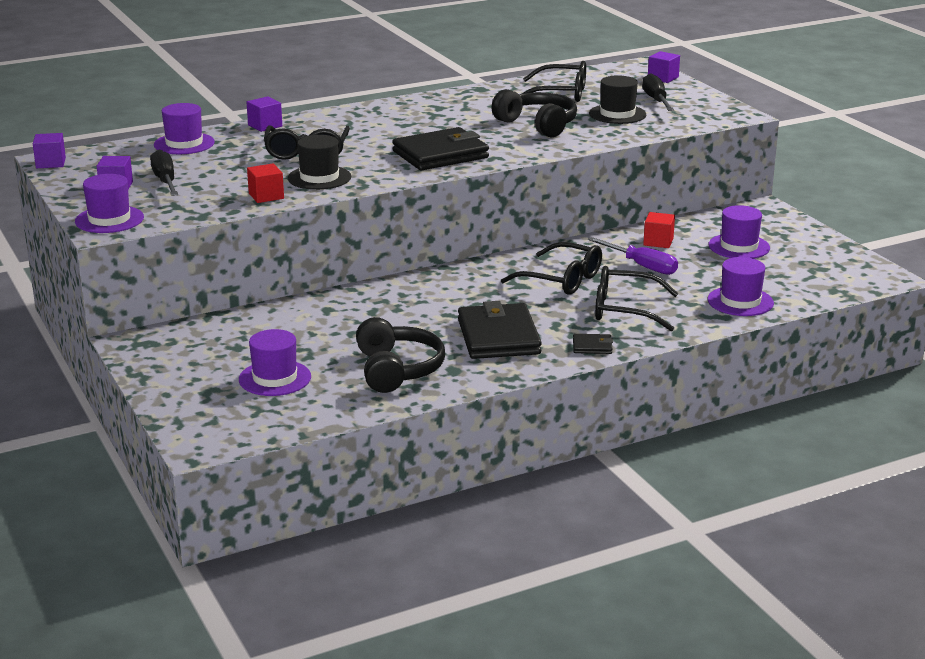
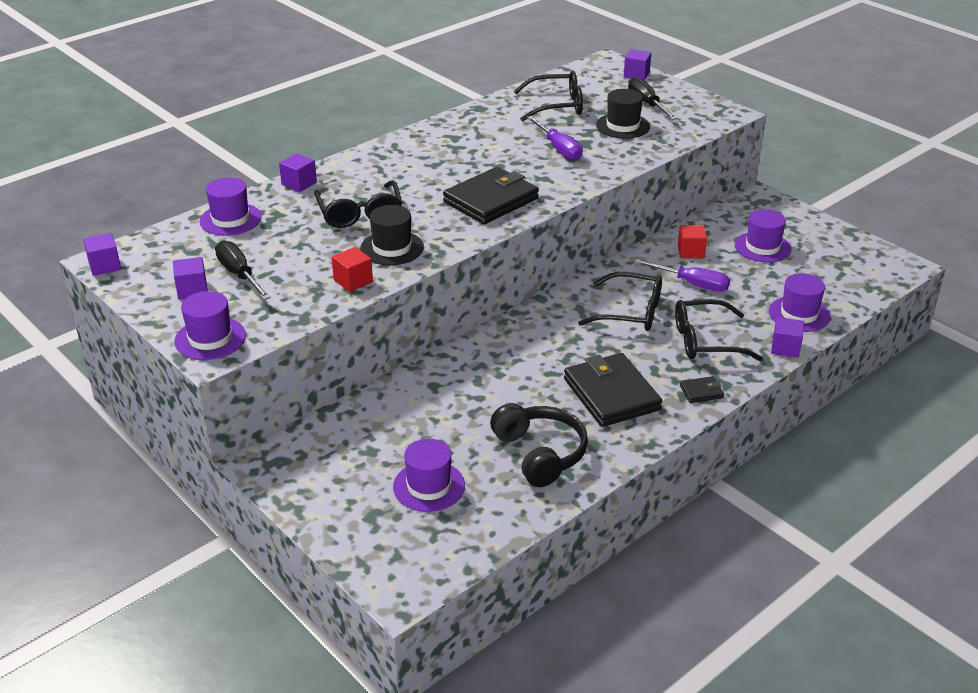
camera: 15 degrees left, 10 degrees up
black headphones [491,89,577,137] -> purple screwdriver [527,116,583,161]
none -> purple cube [771,317,804,358]

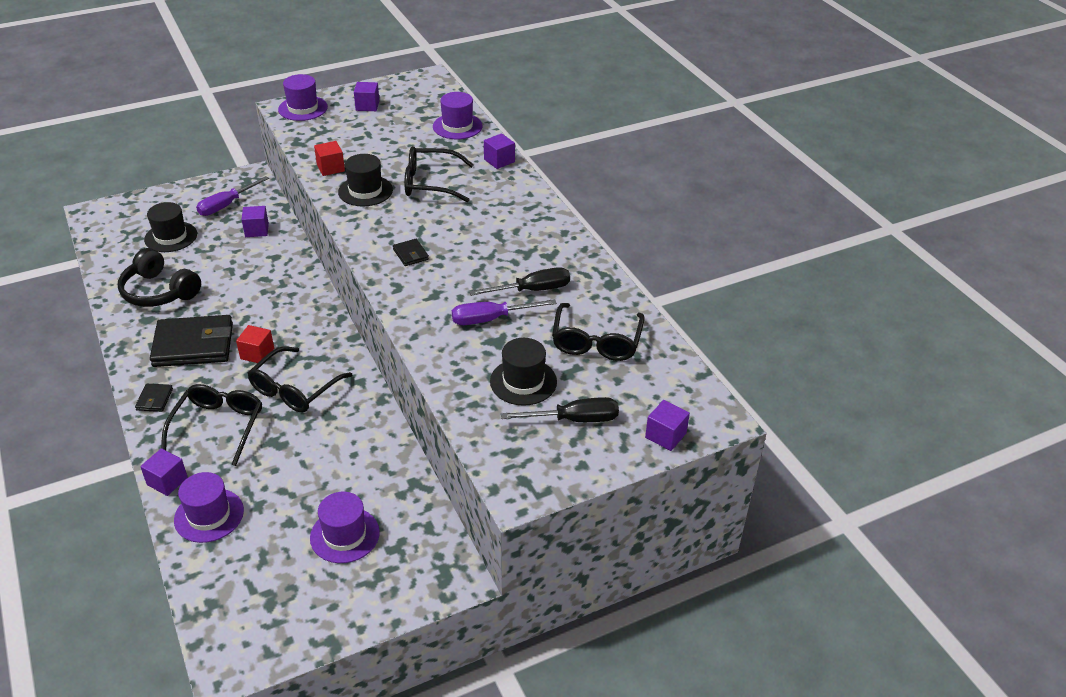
camera: 105 degrees right, 5 degrees up
purple cube [83,233,121,276] -> purple cube moved to [241,206,269,237]
black screwdriver [215,240,271,300] -> black screwdriver moved to [469,267,570,296]
purple hat [393,439,465,512] -> black hat [144,202,197,252]
black wallet [443,167,539,224] -> black wallet [393,239,429,266], size x0.43
black headphones [490,403,588,487] -> black headphones turned 45 degrees clockwise [118,248,201,307]
purple screwdriver [634,259,730,292] -> purple screwdriver moved to [196,176,269,216]
red cube [678,225,707,258] -> red cube moved to [236,325,274,363]

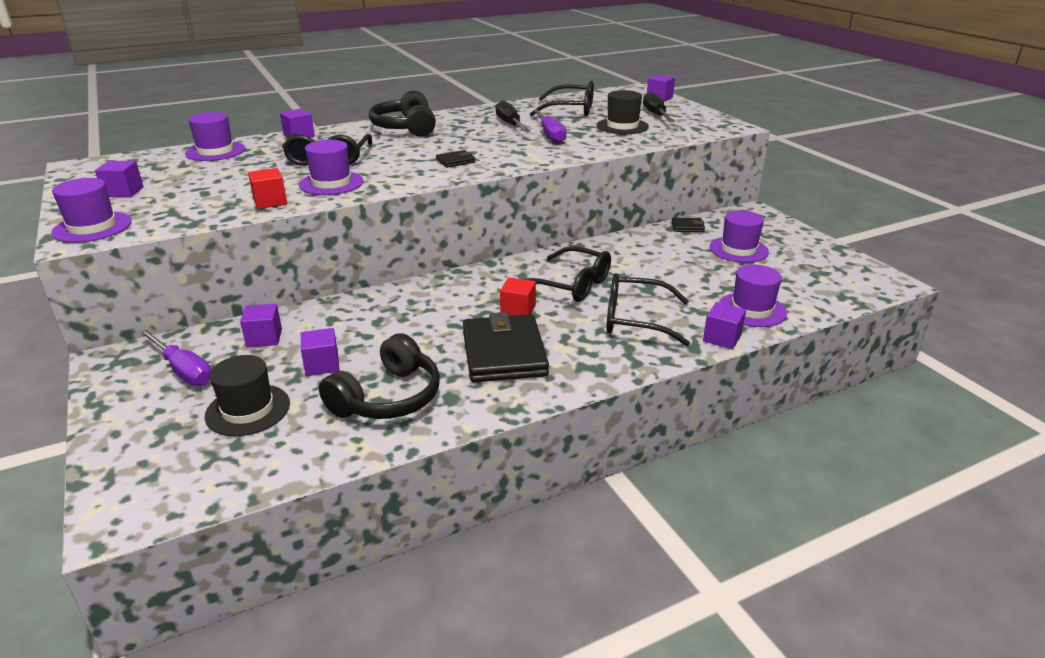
camera: 90 degrees left, 10 degrees down
black wallet [135,384,173,412] -> black wallet moved to [671,218,705,232]
black hat [338,154,393,207] -> purple hat [299,140,363,195]
none -> purple cube [301,328,339,376]
none -> black headphones [369,91,436,137]

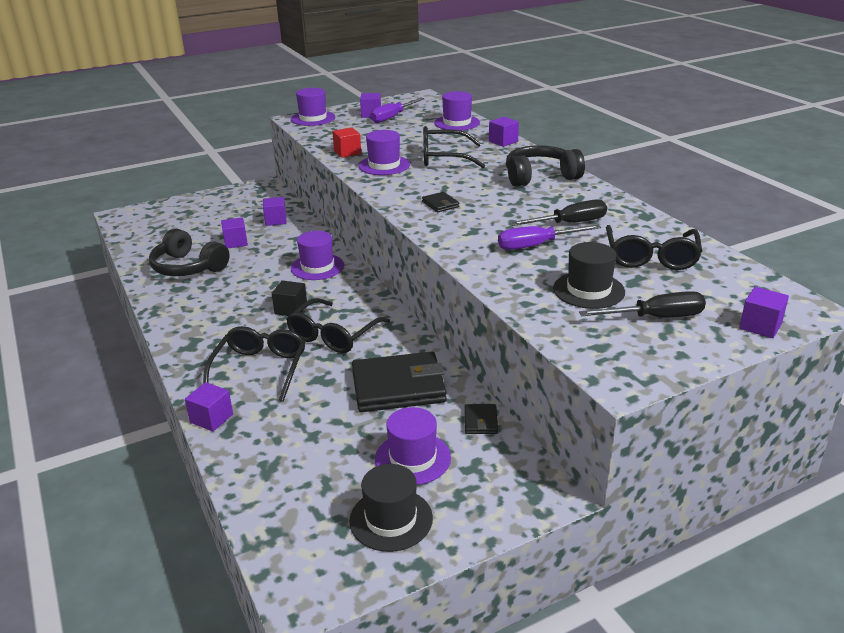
camera: 90 degrees right, 0 degrees up
purple screwdriver [139,329,211,386] -> purple screwdriver moved to [370,98,425,123]
black hat [205,355,290,436] -> black hat moved to [349,464,433,552]
black wallet [463,312,549,382] -> black wallet moved to [352,352,447,412]
red cube [500,277,536,316] -> black cube [272,281,307,316]
purple hat [719,264,787,327] -> purple hat moved to [291,231,344,280]

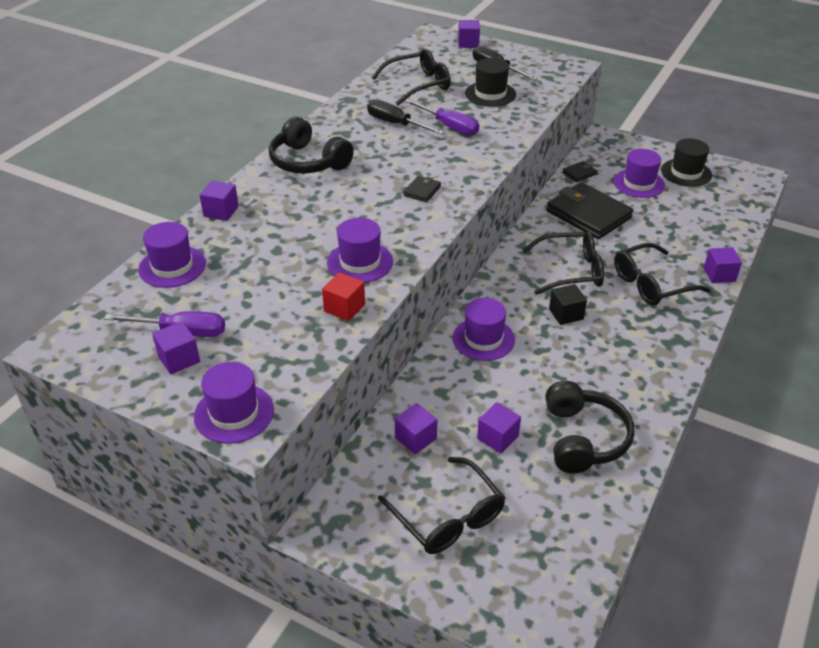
camera: 125 degrees left, 10 degrees up
black glasses [423,126,485,168] -> black glasses moved to [378,457,505,554]

